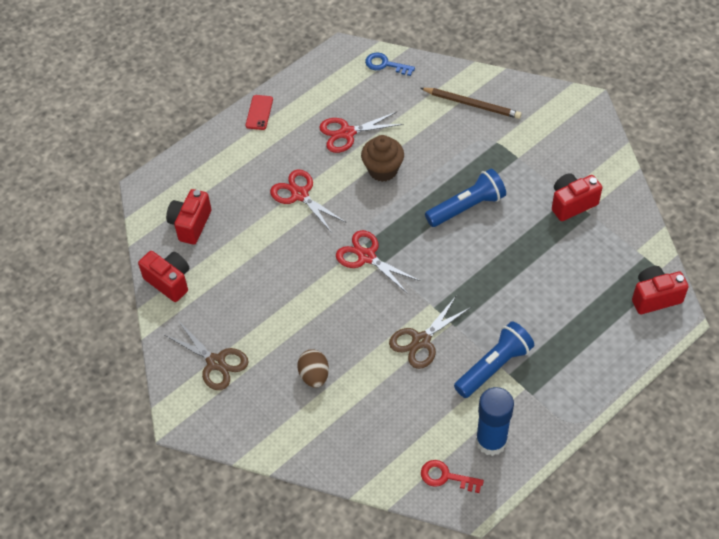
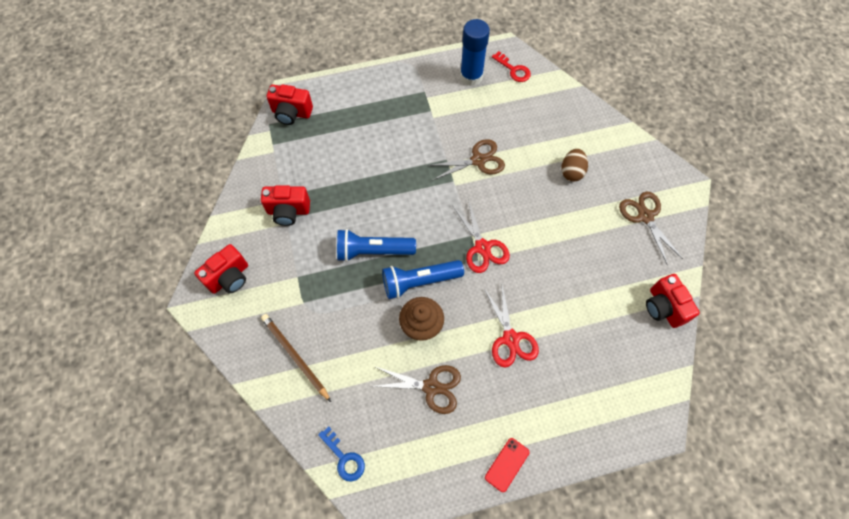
camera: 155 degrees left, 10 degrees up
red camera [166,189,211,245] -> red camera moved to [194,244,248,294]
red scissors [319,111,403,153] -> brown scissors [372,365,461,414]
blue flashlight [454,321,534,398] -> blue flashlight moved to [382,260,464,299]

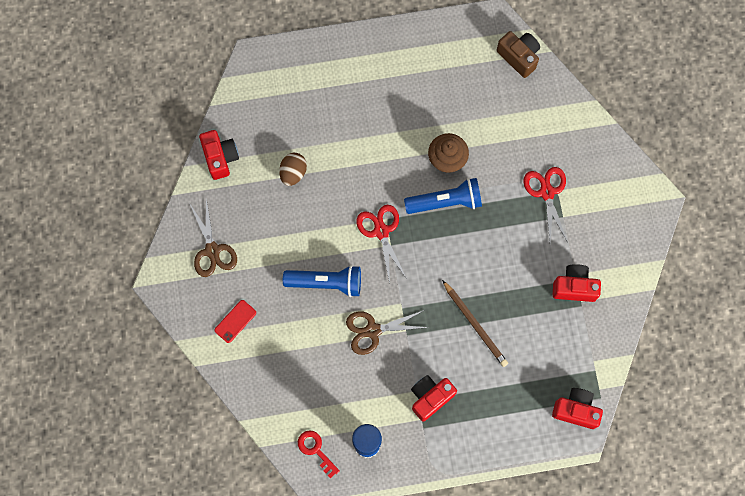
camera: 175 degrees left, 10 degrees up
red camera [194,244,248,294] -> red camera moved to [411,375,457,422]
brown pencil [261,314,331,402] -> brown pencil moved to [442,280,508,367]
blue key [318,426,365,482] -> brown camera [496,31,540,78]
blue flashlight [337,229,416,262] -> blue flashlight moved to [283,265,361,297]
brown scissors [372,365,461,414] -> none
red scissors [484,285,539,367] -> red scissors moved to [523,167,568,243]
red phone [485,438,530,492] -> red phone moved to [214,300,256,343]
brown egg [561,149,588,181] -> brown egg moved to [279,153,307,186]

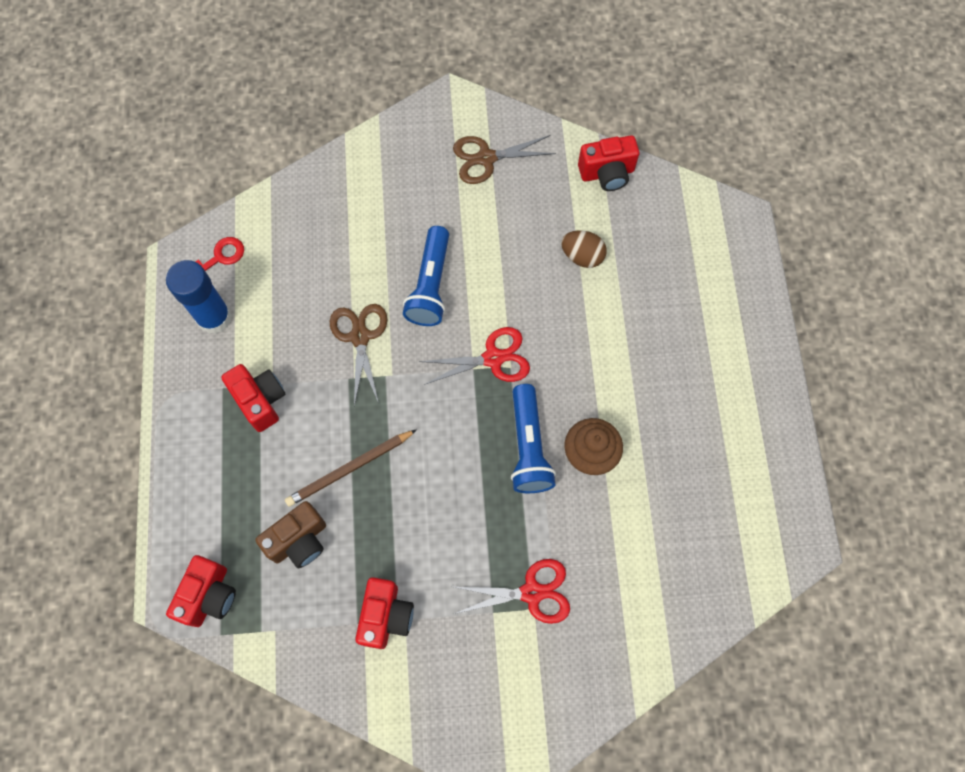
camera: 95 degrees right, 5 degrees down
red phone [214,300,256,343] -> none
brown camera [496,31,540,78] -> brown camera moved to [255,501,326,568]

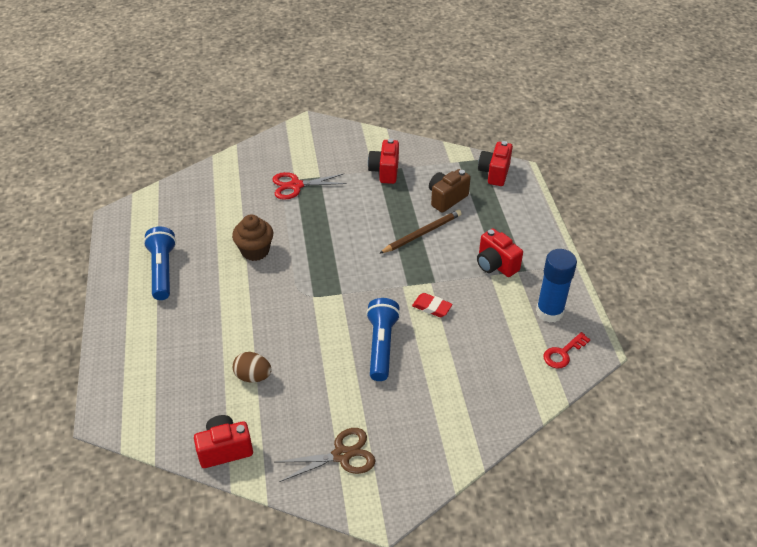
camera: 175 degrees right, 25 degrees down
brown scissors [330,304,387,406] -> red eraser [412,293,453,317]
red scissors [419,327,530,385] -> none
blue flashlight [511,384,556,493] -> blue flashlight moved to [144,226,176,300]

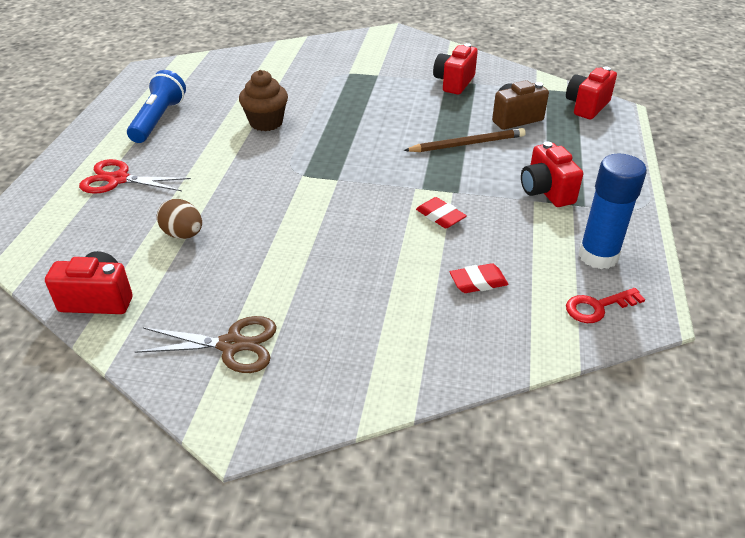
camera: 20 degrees right, 5 degrees down
red scissors [273,172,347,200] -> red scissors moved to [79,159,191,194]
blue flashlight [366,298,400,381] -> none
none -> red eraser [449,263,508,293]

